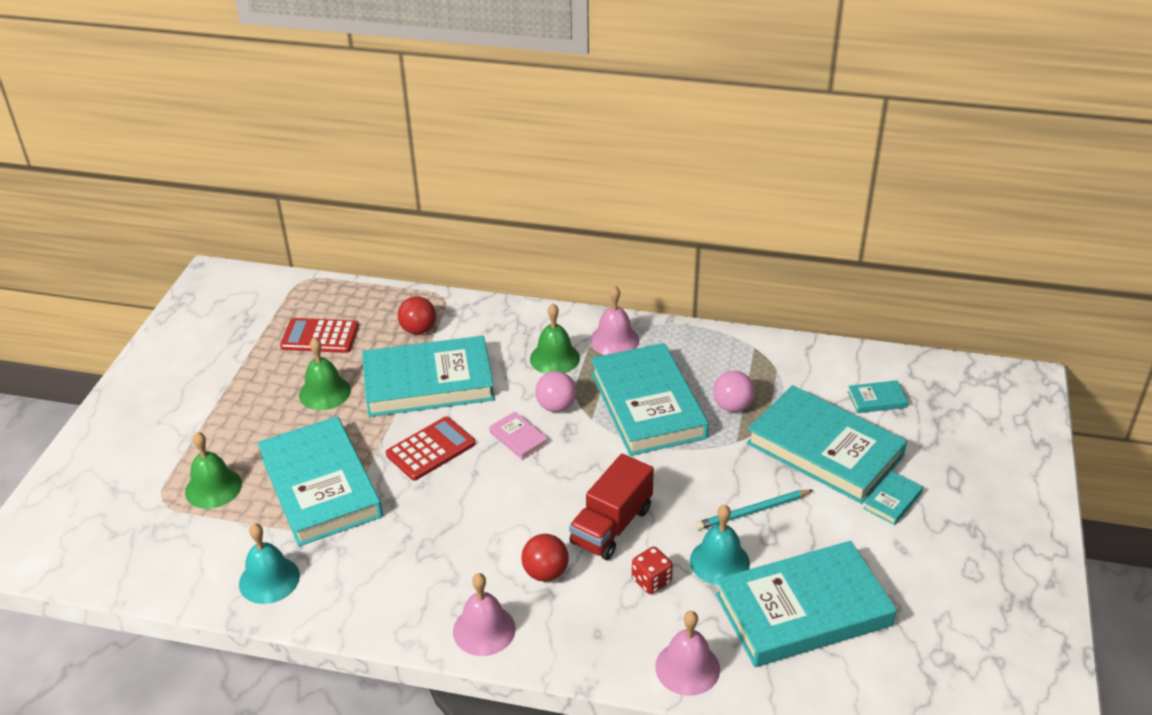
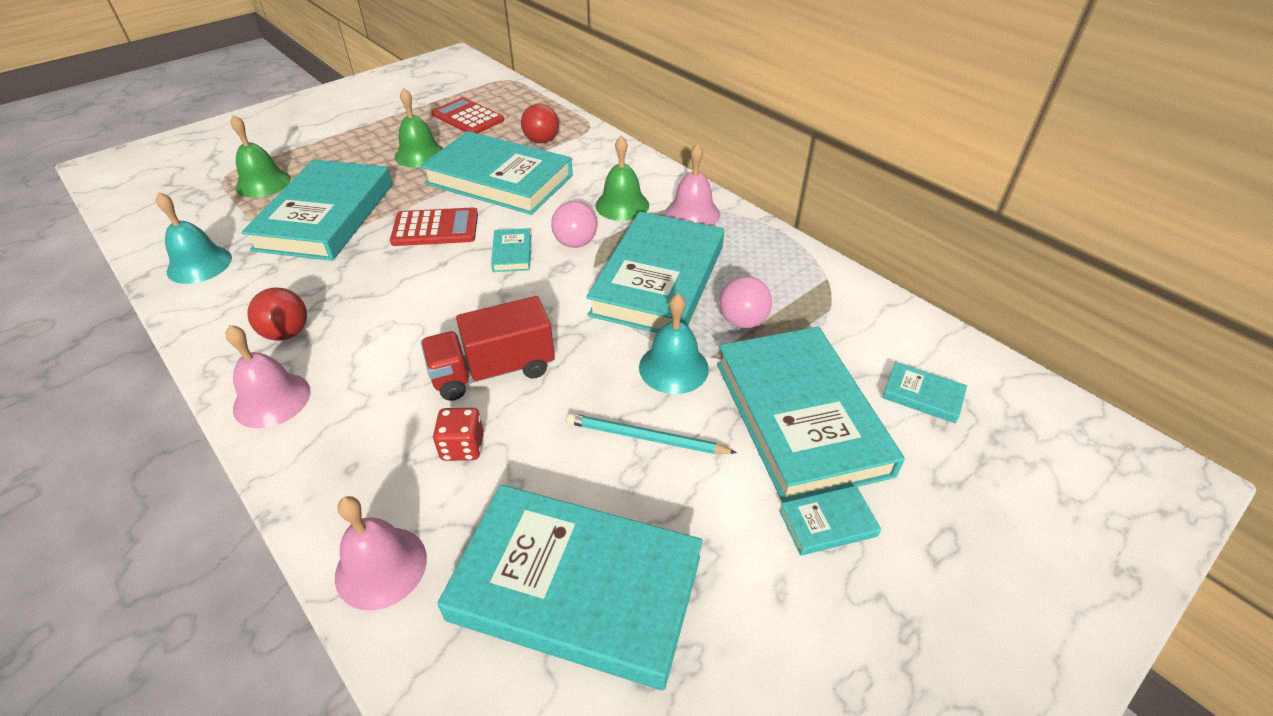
camera: 35 degrees right, 5 degrees up
pink book [489,412,548,460] -> turquoise book [491,228,531,272]
red ball [521,534,569,582] -> red ball moved to [248,287,307,341]
turquoise bell [690,505,750,585] -> turquoise bell moved to [639,293,709,394]

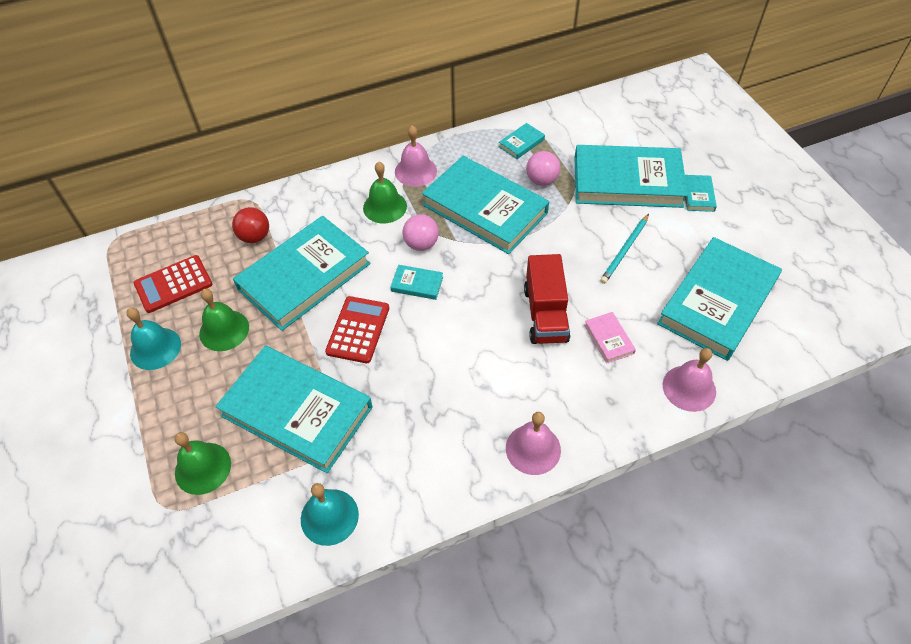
camera: 70 degrees left, 10 degrees up
red ball [248,287,307,341] -> none
red dice [433,408,484,461] -> pink book [584,312,636,364]
turquoise bell [639,293,709,394] -> turquoise bell moved to [126,307,181,370]
turquoise book [882,362,967,423] -> turquoise book moved to [499,123,545,159]

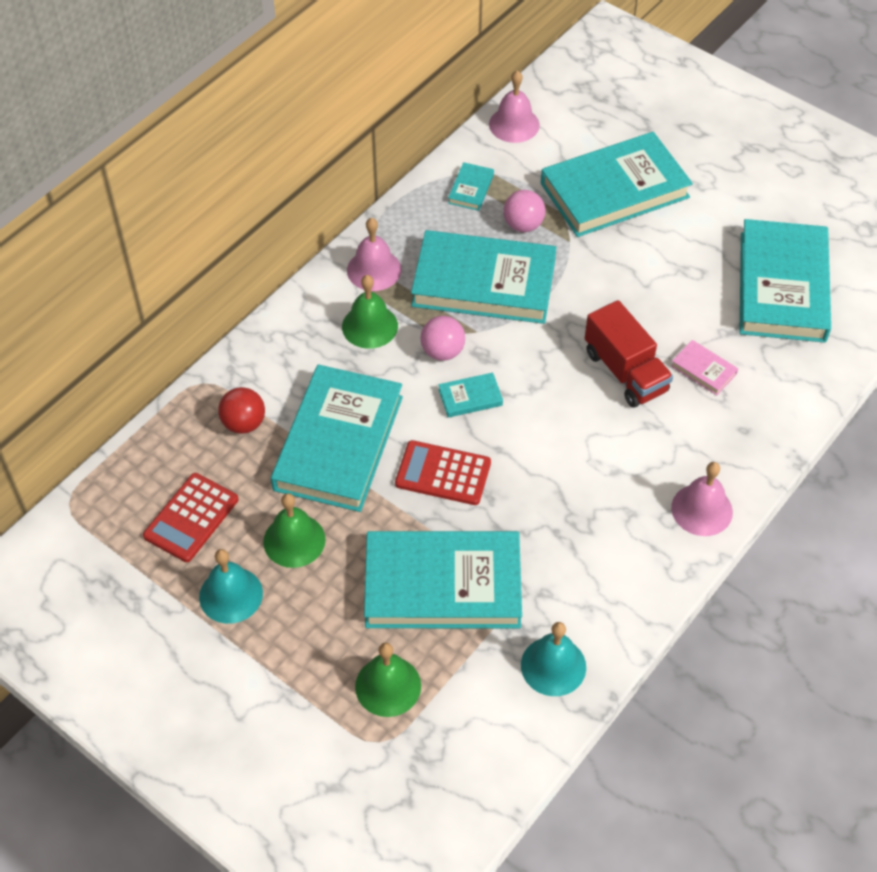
camera: 30 degrees left, 0 degrees up
red calculator [325,296,389,363] -> red calculator turned 60 degrees counterclockwise [395,440,491,505]
turquoise pencil [600,214,649,284] -> none
pink bell [663,348,716,412] -> pink bell moved to [489,70,540,143]
turquoise book [685,175,717,212] -> none

